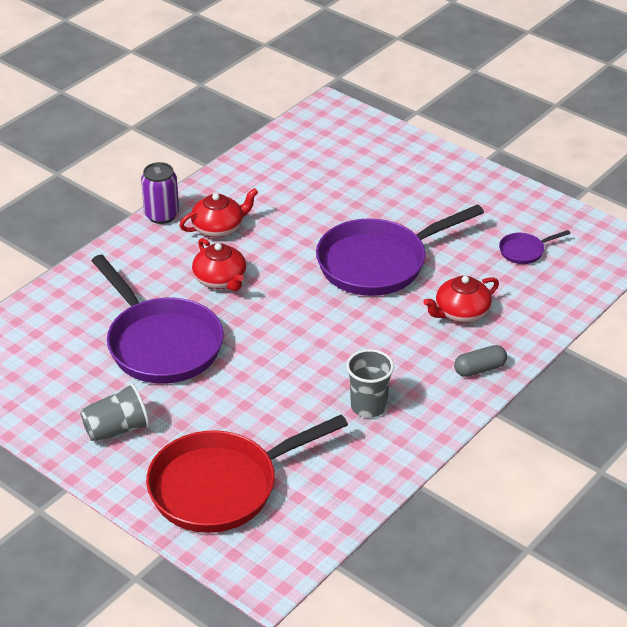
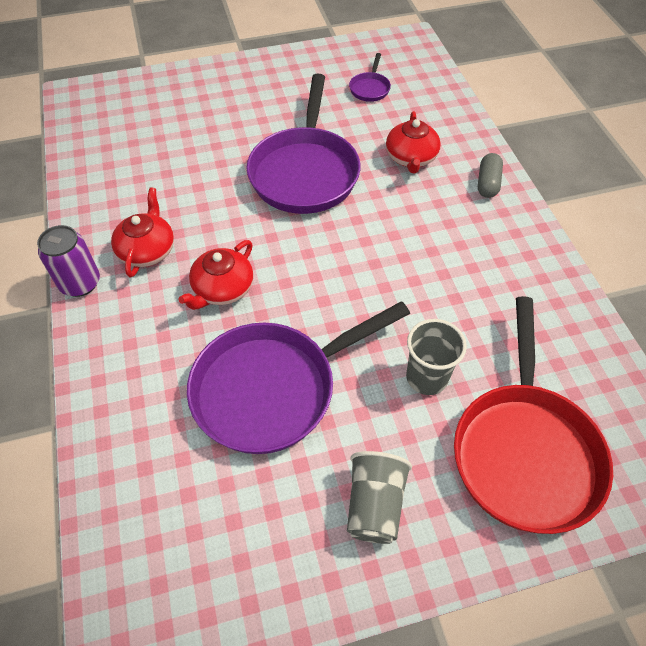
camera: 55 degrees left, 15 degrees up
purple pan [91,255,224,384] -> purple pan turned 150 degrees clockwise [187,301,410,454]
red teapot [192,238,246,291] -> red teapot turned 120 degrees clockwise [178,240,254,310]
grey cup [346,349,394,418] -> grey cup moved to [406,319,467,395]

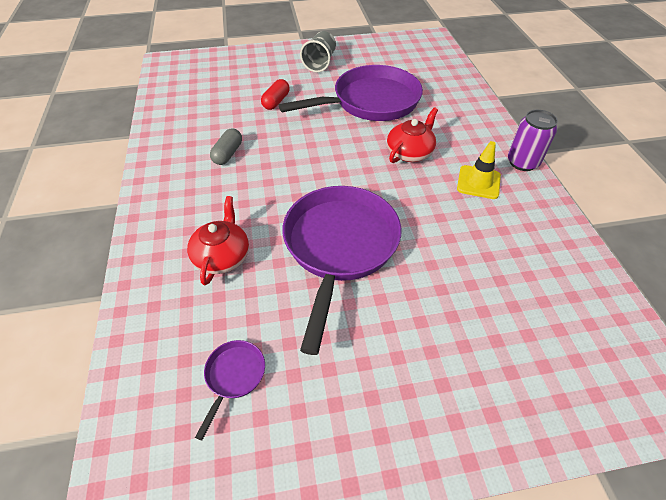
camera: 175 degrees left, 5 degrees down
red teapot [111,187,174,278] -> yellow traffic cone [457,141,501,199]
grey cup [406,319,467,395] -> red capsule [261,79,290,110]
red pan [454,296,613,534] -> none
grey capsule [478,153,503,198] -> grey capsule moved to [210,128,242,165]

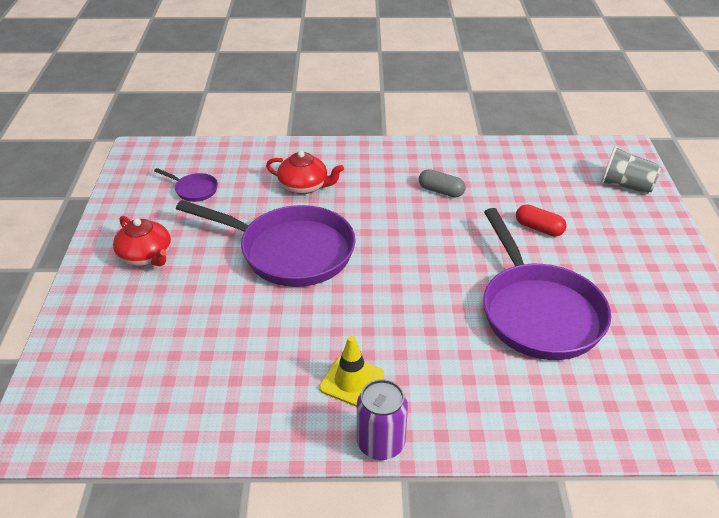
camera: 100 degrees right, 10 degrees down
grey cup [300,31,336,73] -> grey cup moved to [601,146,661,194]
red teapot [387,107,438,163] -> red teapot moved to [113,216,171,266]

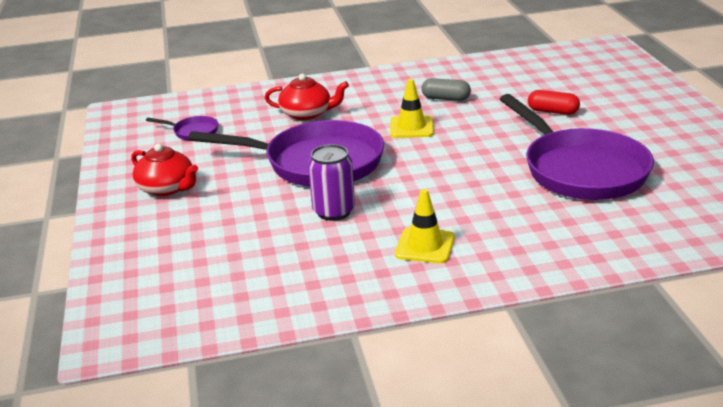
camera: 10 degrees left, 10 degrees down
purple can [357,379,408,460] -> purple can moved to [308,144,355,221]
grey cup [601,146,661,194] -> none
none -> yellow traffic cone [390,79,434,138]

